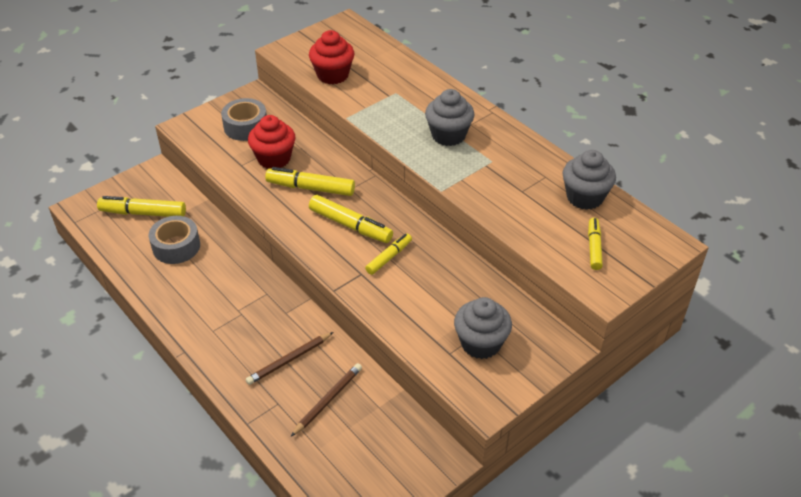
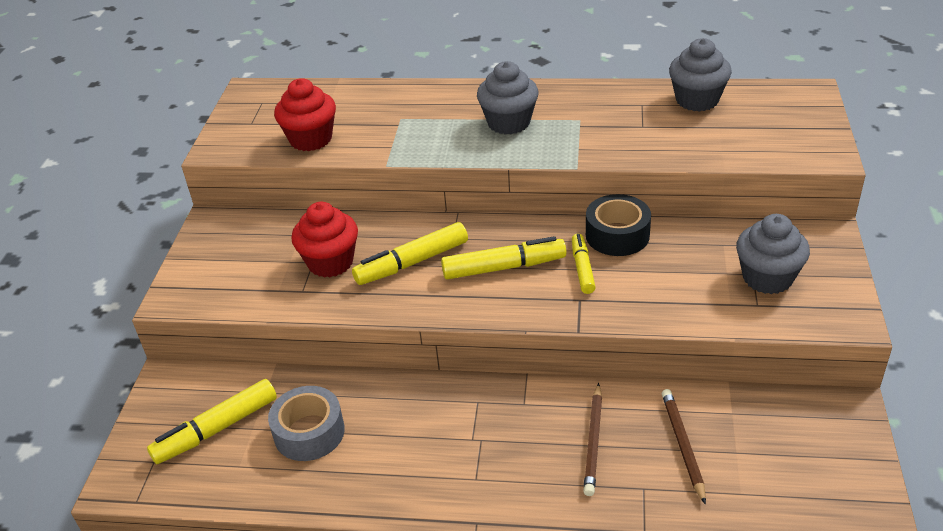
camera: 40 degrees left, 5 degrees down
grey tape [221,98,267,141] -> none
yellow marker [588,218,603,270] -> none
none -> black tape [586,194,651,256]

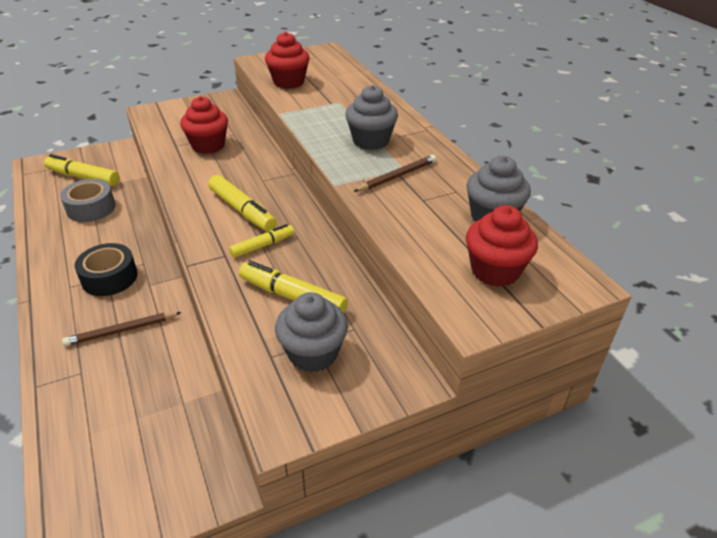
camera: 55 degrees right, 0 degrees up
yellow marker [352,222,468,285] -> yellow marker moved to [239,261,348,313]
black tape [586,194,651,256] -> black tape moved to [75,243,138,296]
brown pencil [662,389,706,505] -> brown pencil moved to [353,155,436,192]
none -> red cupcake [466,205,538,287]

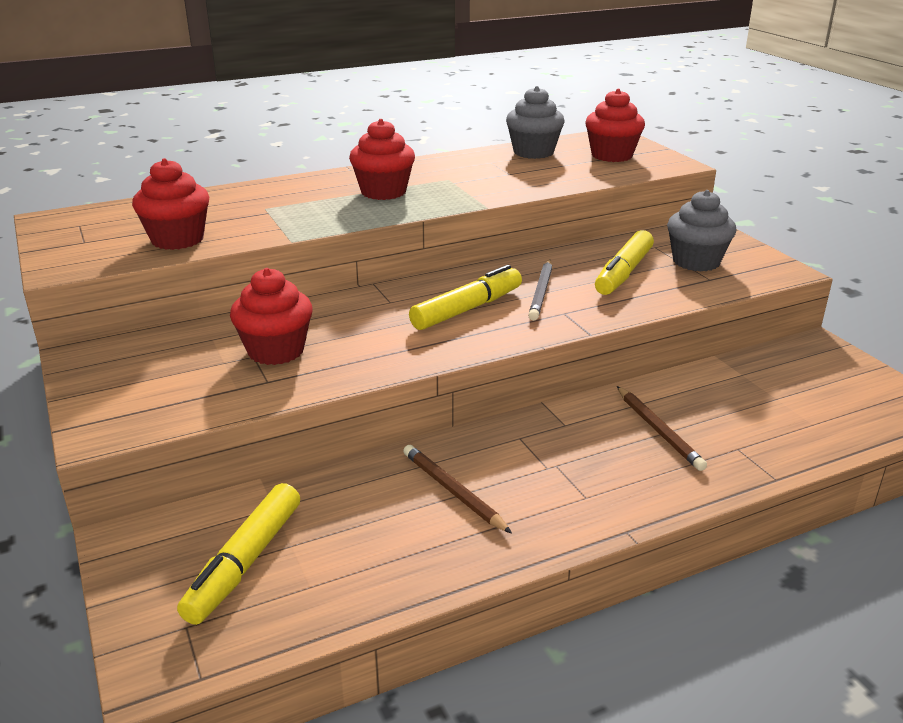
camera: 90 degrees left, 10 degrees down
grey tape [60,179,116,222] -> none
black tape [75,243,138,296] -> none
yellow marker [229,224,294,258] -> grey pencil [528,259,552,321]
grey cupcake [345,85,398,150] -> red cupcake [349,119,415,200]
brown pencil [353,155,436,192] -> brown pencil moved to [403,445,512,534]

